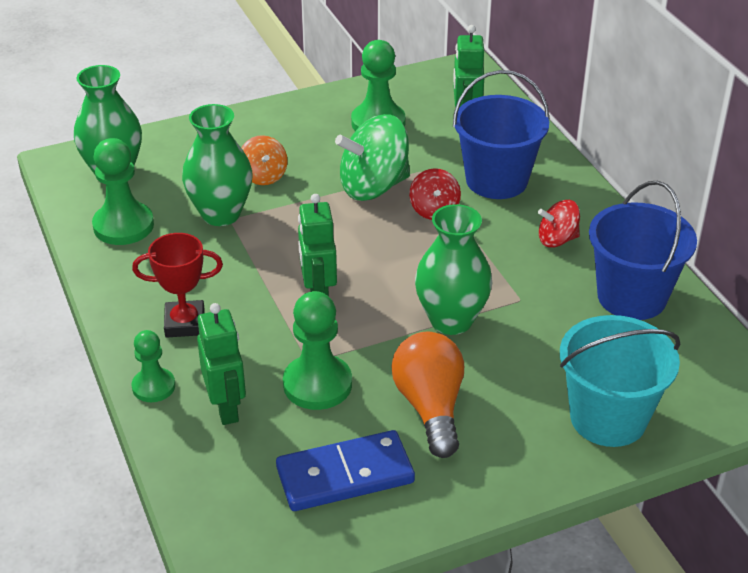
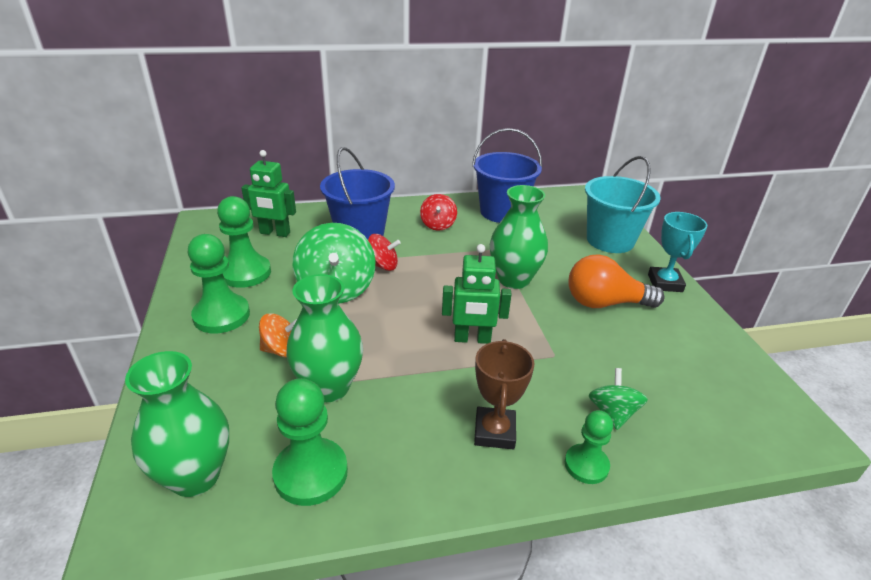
camera: 80 degrees left, 5 degrees down
red trophy [132,233,223,338] -> brown trophy [474,339,535,449]
green robot [197,303,246,425] -> green spinning top [589,368,648,430]
blue domino [276,430,415,511] -> none
green pawn [283,291,352,410] -> green pawn moved to [188,234,250,334]
none -> turquoise trophy [648,212,707,292]

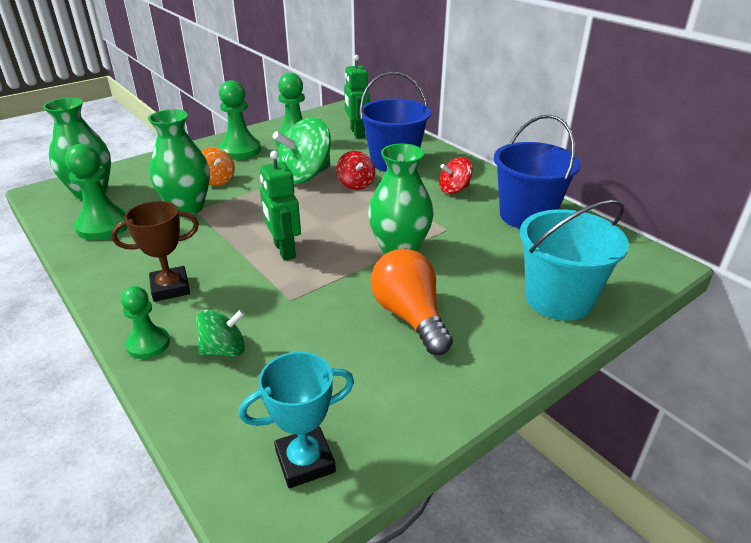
camera: 65 degrees right, 0 degrees up
turquoise trophy [648,212,707,292] -> turquoise trophy moved to [239,352,354,488]

